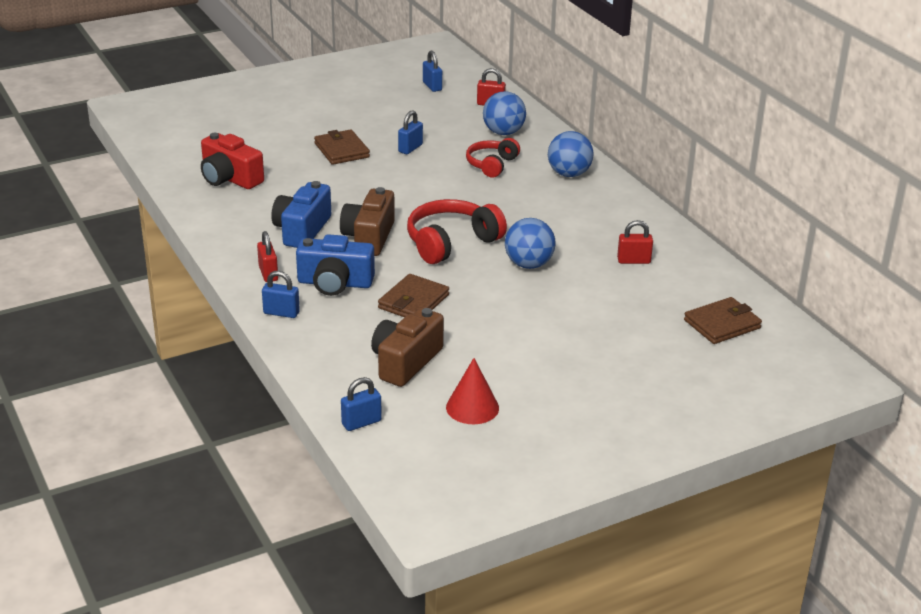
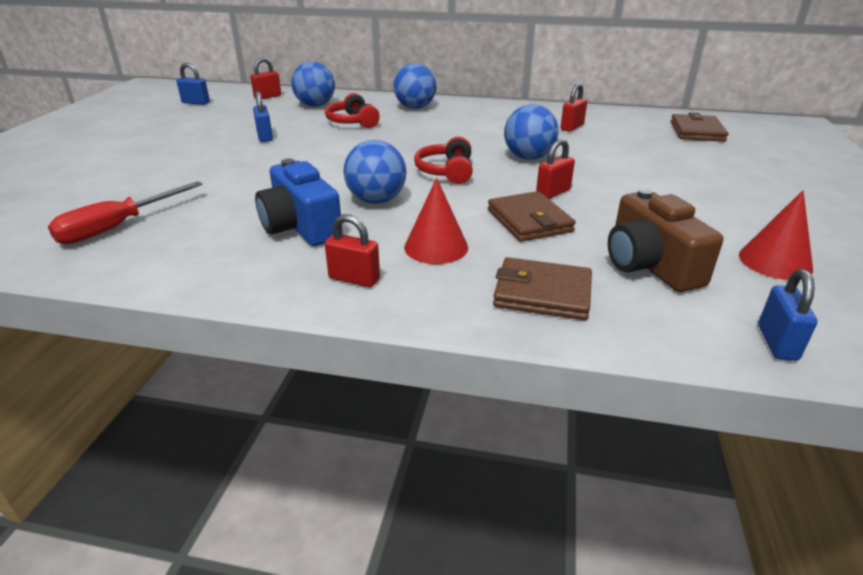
camera: 50 degrees left, 0 degrees up
red camera [201,133,264,189] -> red screwdriver [48,181,203,244]
blue padlock [262,271,300,318] -> none
blue camera [296,234,375,296] -> red cone [404,178,468,264]
brown wallet [314,129,370,165] -> brown wallet moved to [493,257,592,320]
brown camera [340,187,395,256] -> blue ball [344,140,406,204]
red headphones [407,199,507,264] -> red headphones [414,137,473,184], size x0.64
none -> red padlock [536,139,575,199]

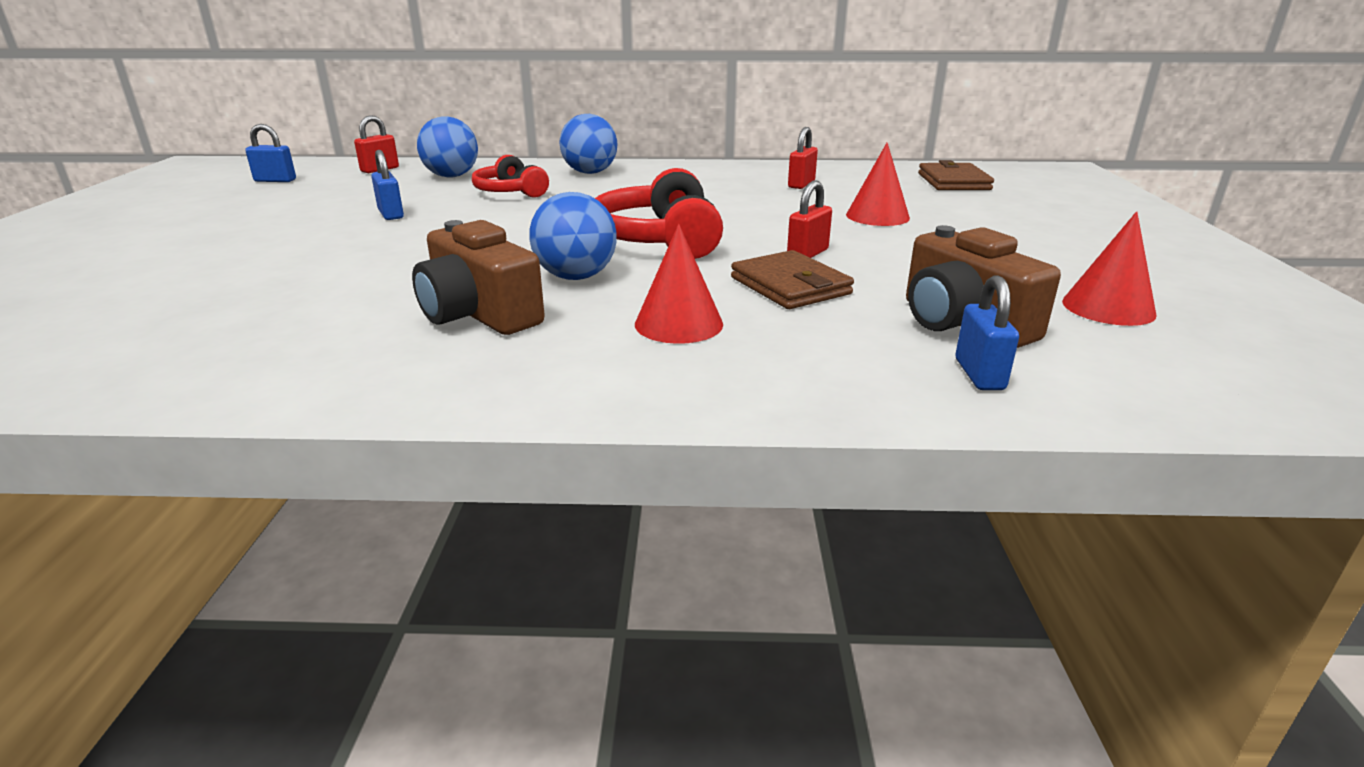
camera: 10 degrees left, 5 degrees down
red screwdriver [48,181,203,244] -> none
blue camera [255,159,343,246] -> brown camera [412,220,545,335]
red padlock [325,214,380,287] -> none
red headphones [414,137,473,184] -> red headphones [595,168,723,259], size x1.57
brown wallet [493,257,592,320] -> none
blue ball [504,104,559,160] -> none
blue padlock [758,269,818,361] -> blue padlock moved to [955,275,1019,390]
none -> red cone [846,142,910,226]

